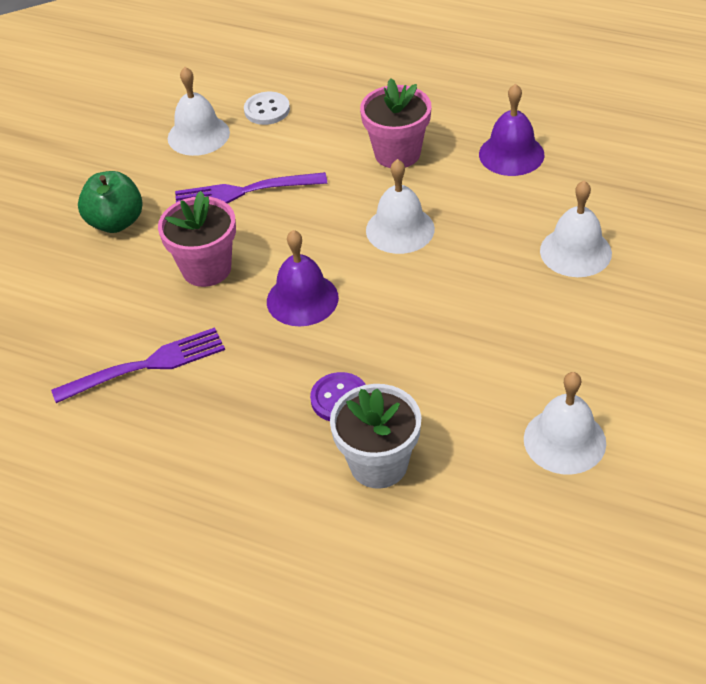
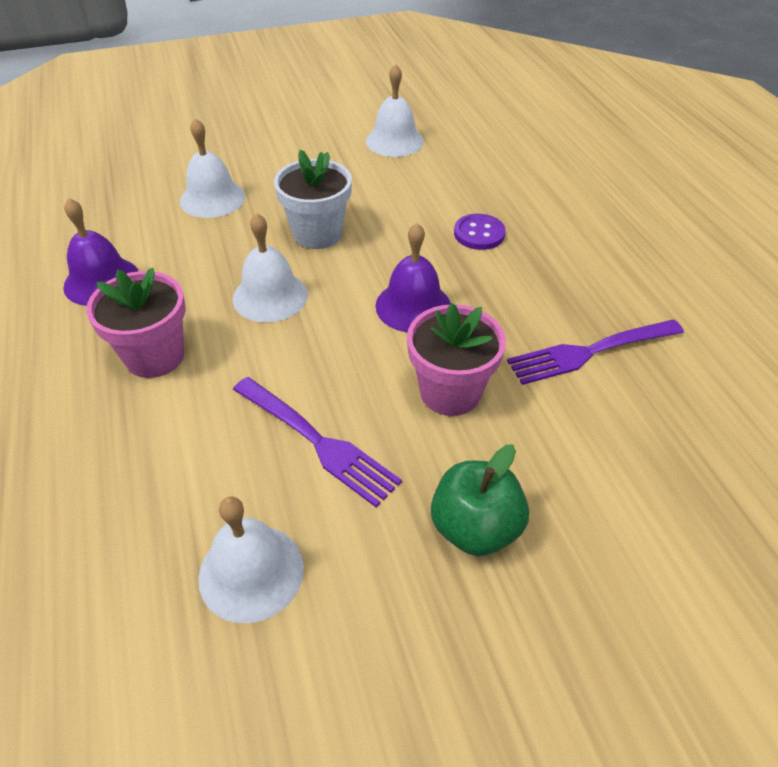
camera: 135 degrees left, 0 degrees up
purple fork [51,327,225,403] -> purple fork turned 45 degrees counterclockwise [507,319,684,385]
white button [244,92,290,125] -> none
white flower pot [330,384,421,489] -> white flower pot moved to [274,150,352,249]

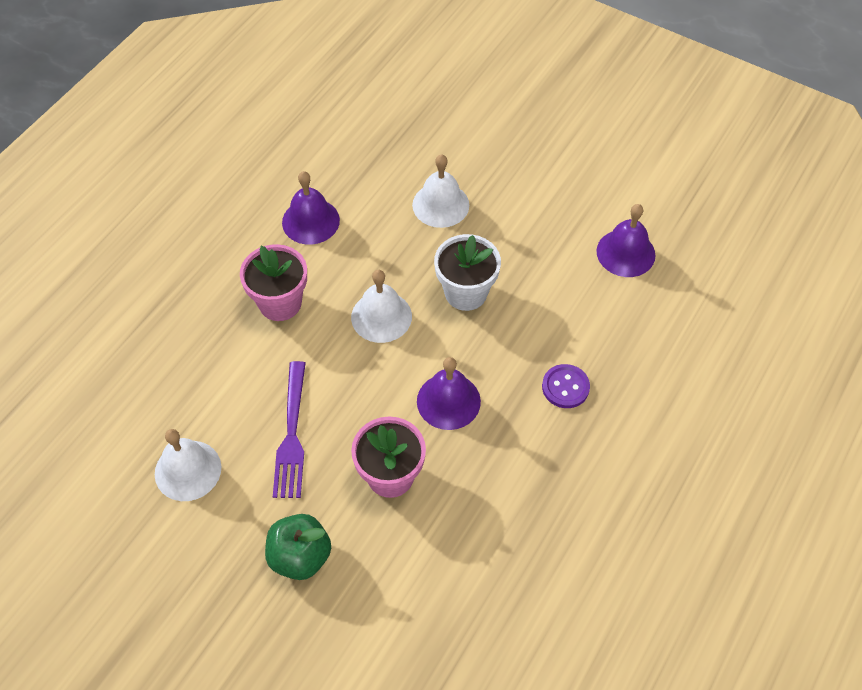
camera: 50 degrees right, 10 degrees up
white bell [366,64,424,157] -> purple bell [596,204,656,277]
purple fork [507,319,684,385] -> none

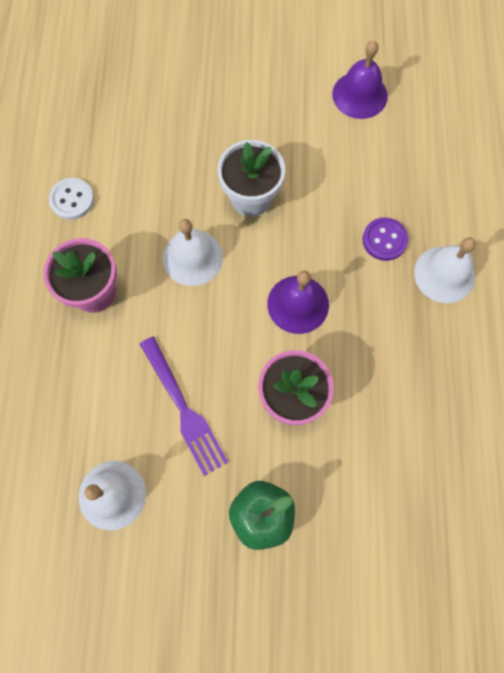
camera: 30 degrees left, 15 degrees up
purple bell [282,171,340,245] -> white button [49,178,94,220]
white bell [412,154,469,228] -> white bell moved to [414,238,476,303]

